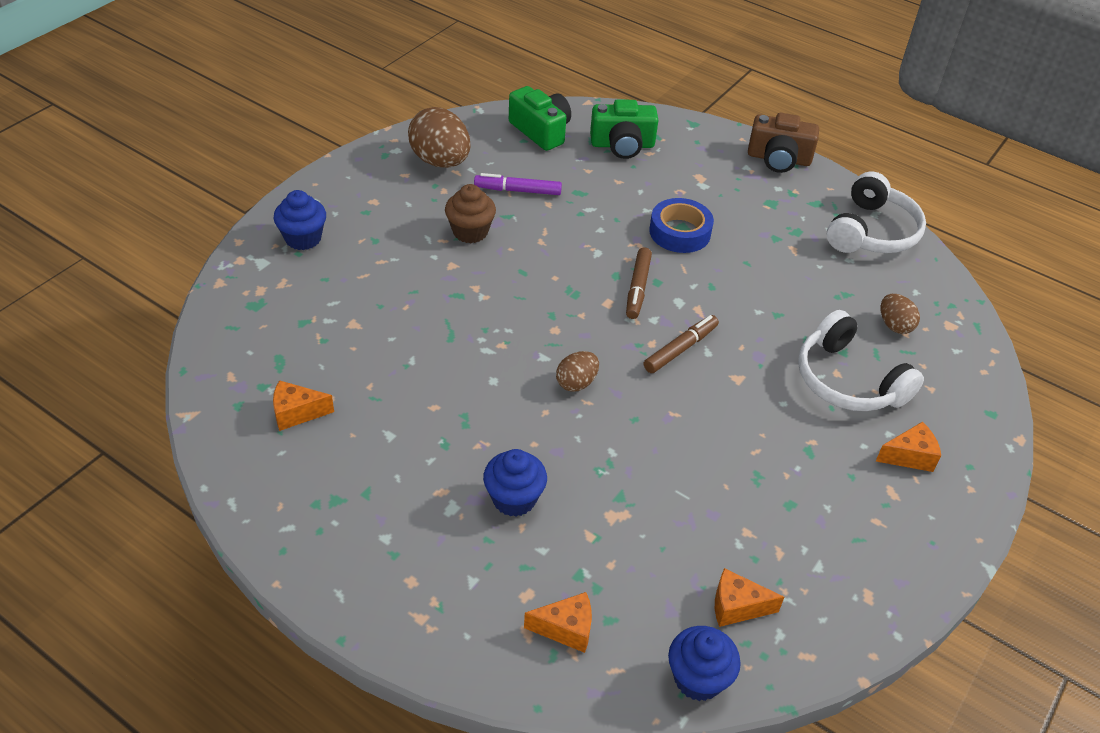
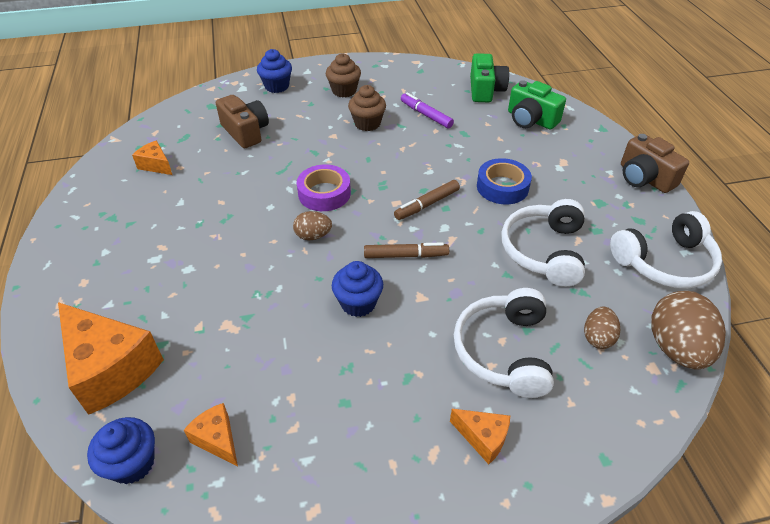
camera: 45 degrees right, 0 degrees up
brown egg [408,107,471,168] -> brown egg moved to [652,291,726,369]
blue cupcake [483,449,547,517] -> blue cupcake moved to [332,261,383,317]
orange cheese [524,592,592,653] -> orange cheese [58,302,164,415], size x2.04
none -> brown camera [216,95,269,148]
none -> purple tape [297,164,351,211]
none -> brown cupcake [326,53,361,97]
none -> white headphones [501,199,585,287]

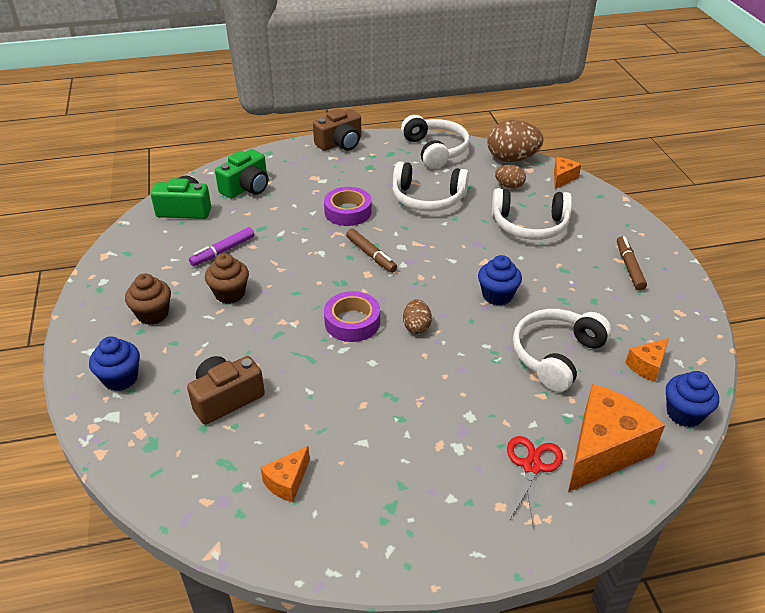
camera: 90 degrees left, 5 degrees down
brown marker [364,242,449,258] -> brown marker moved to [617,236,647,290]
orange cheese [450,409,510,464] -> orange cheese moved to [554,157,581,189]
blue tape [477,158,532,204] -> purple tape [324,187,372,226]
none -> red scissors [507,436,563,528]
none -> white headphones [513,309,612,392]

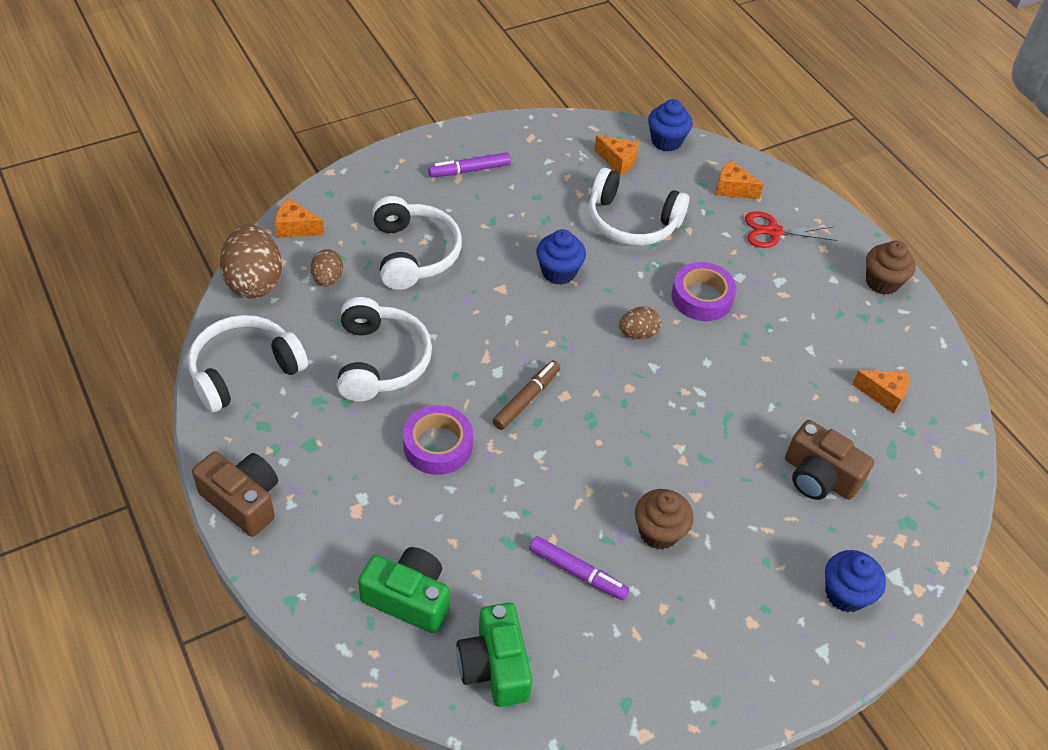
camera: 110 degrees left, 10 degrees up
brown cupcake [125,274,171,325] -> brown cupcake moved to [866,240,916,295]
purple tape [324,291,380,342] -> purple tape moved to [672,262,736,321]
orange cheese [568,384,665,492] -> orange cheese [716,161,764,199], size x0.49
brown marker [617,236,647,290] -> purple marker [428,152,511,177]

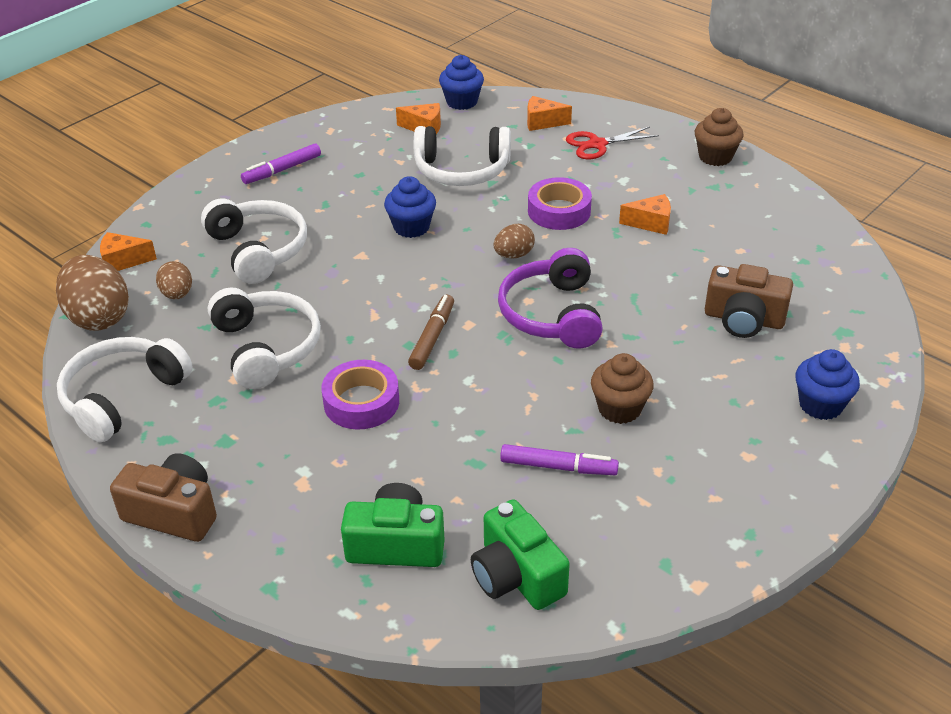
camera: 15 degrees left, 10 degrees down
orange cheese [852,370,909,414] -> orange cheese moved to [619,194,671,235]
none -> purple headphones [498,248,603,349]

